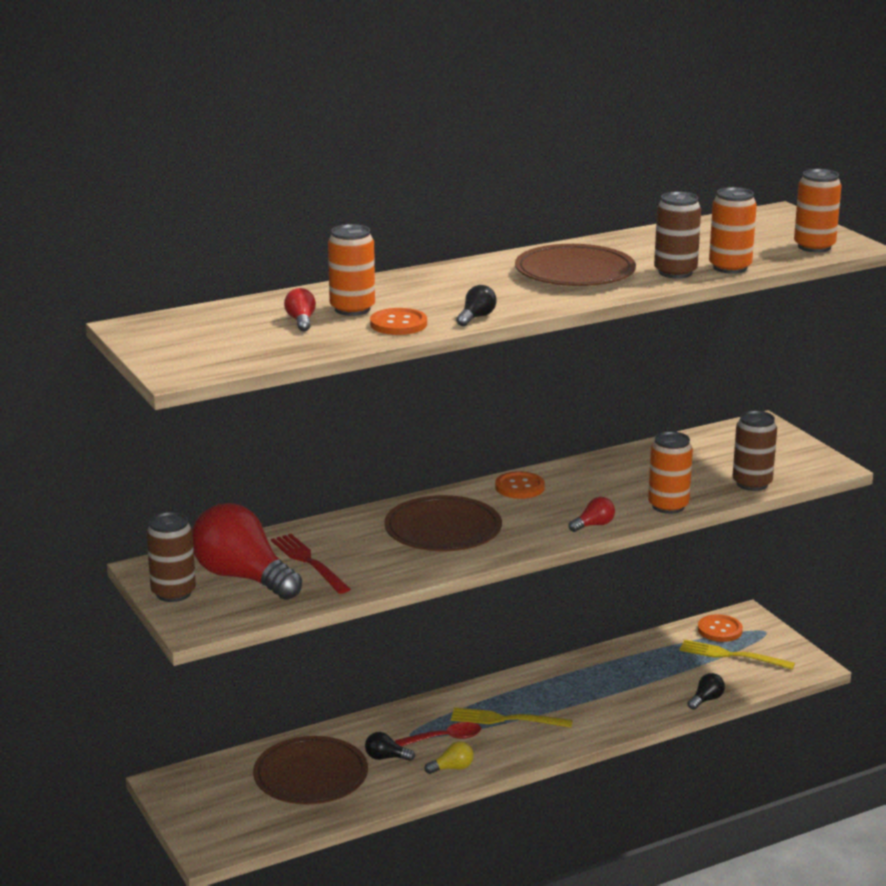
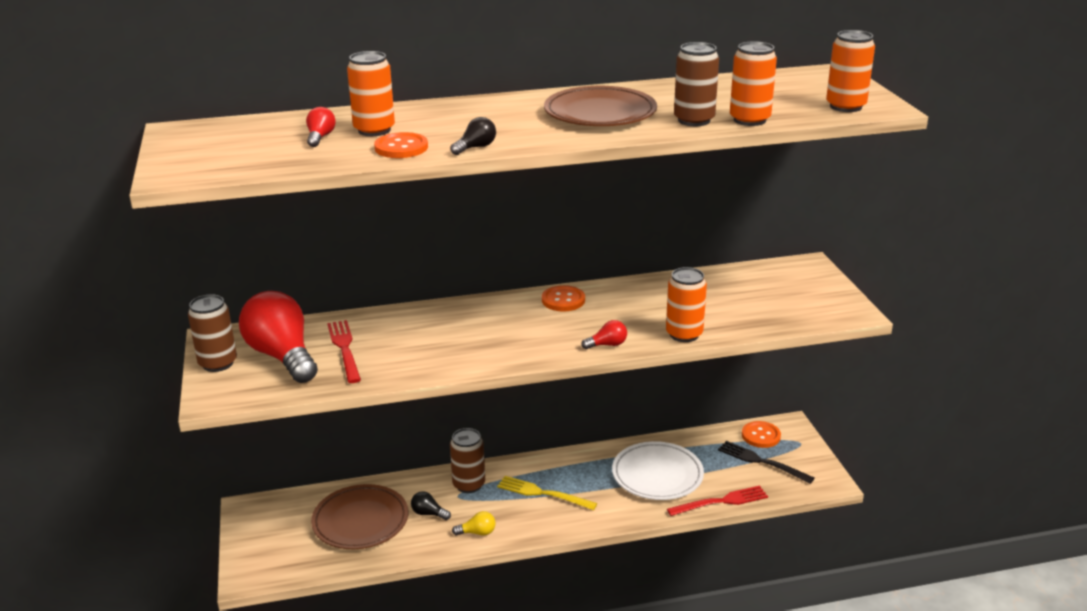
camera: 15 degrees right, 5 degrees up
brown plate [384,495,502,551] -> none
red spoon [395,722,481,746] -> none
yellow fork [679,640,795,670] -> black fork [718,441,815,484]
black light bulb [688,673,725,710] -> red fork [667,486,768,516]
brown can [733,411,777,491] -> brown can moved to [450,428,485,493]
none -> white plate [612,441,704,500]

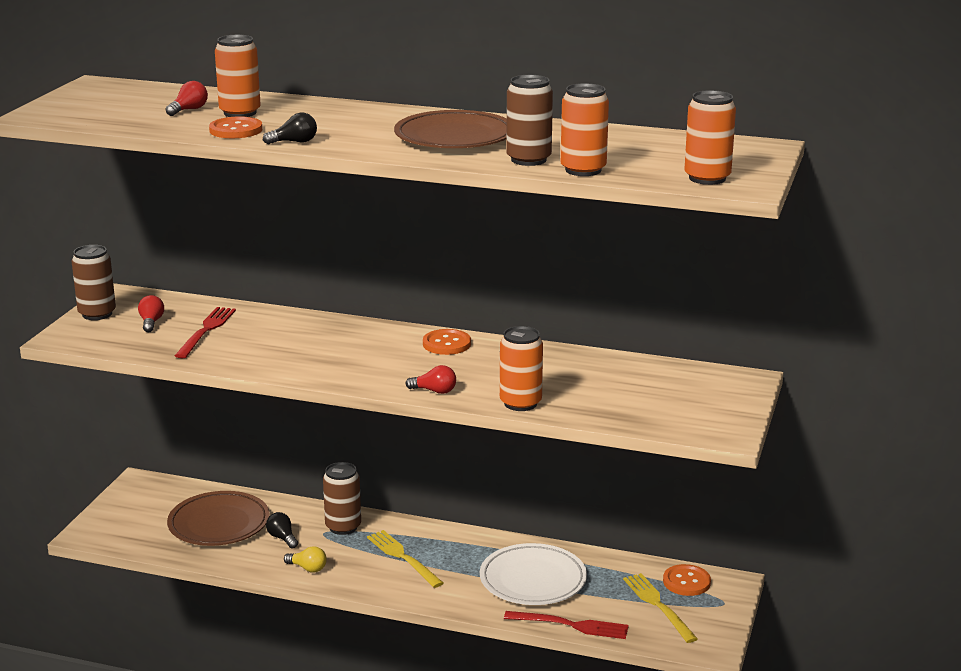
camera: 30 degrees right, 5 degrees down
red light bulb [239,291,318,383] -> red light bulb [138,295,164,332], size x0.41
black fork [718,441,815,484] -> yellow fork [623,573,698,643]

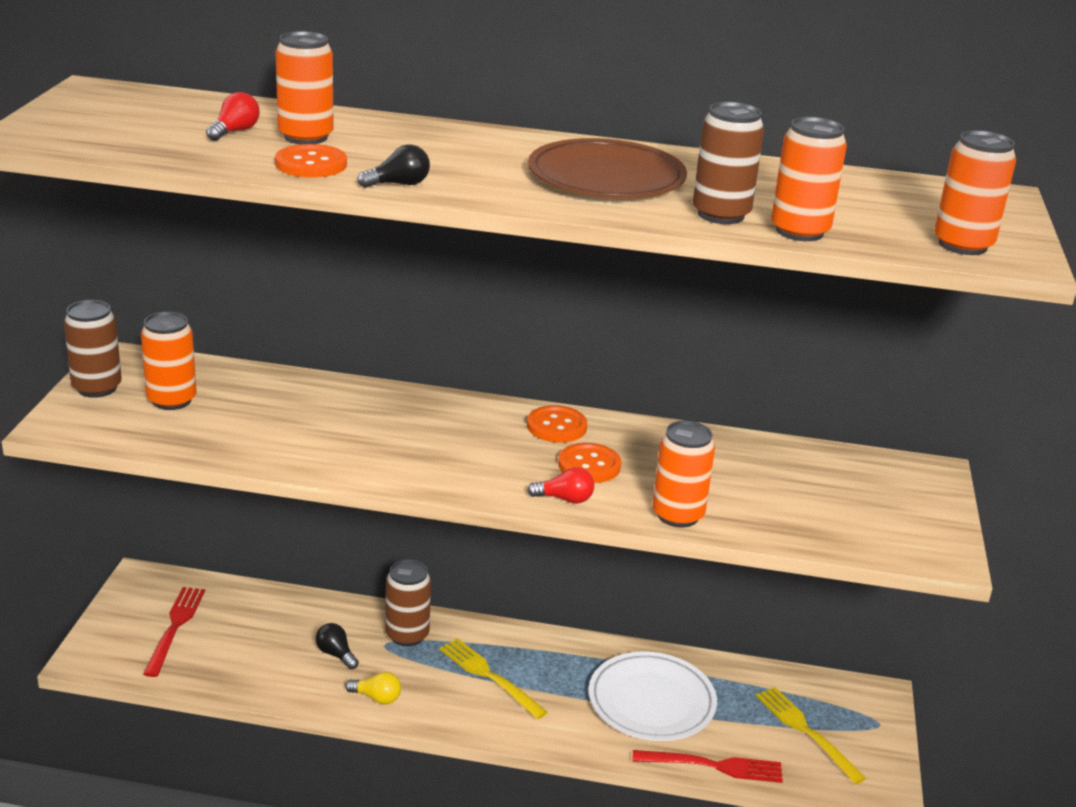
camera: 10 degrees left, 5 degrees up
red light bulb [138,295,164,332] -> orange can [141,311,197,410]
brown plate [167,491,270,546] -> none
red fork [175,307,236,358] -> red fork moved to [143,587,205,677]
orange button [663,564,711,596] -> orange button moved to [558,443,621,483]

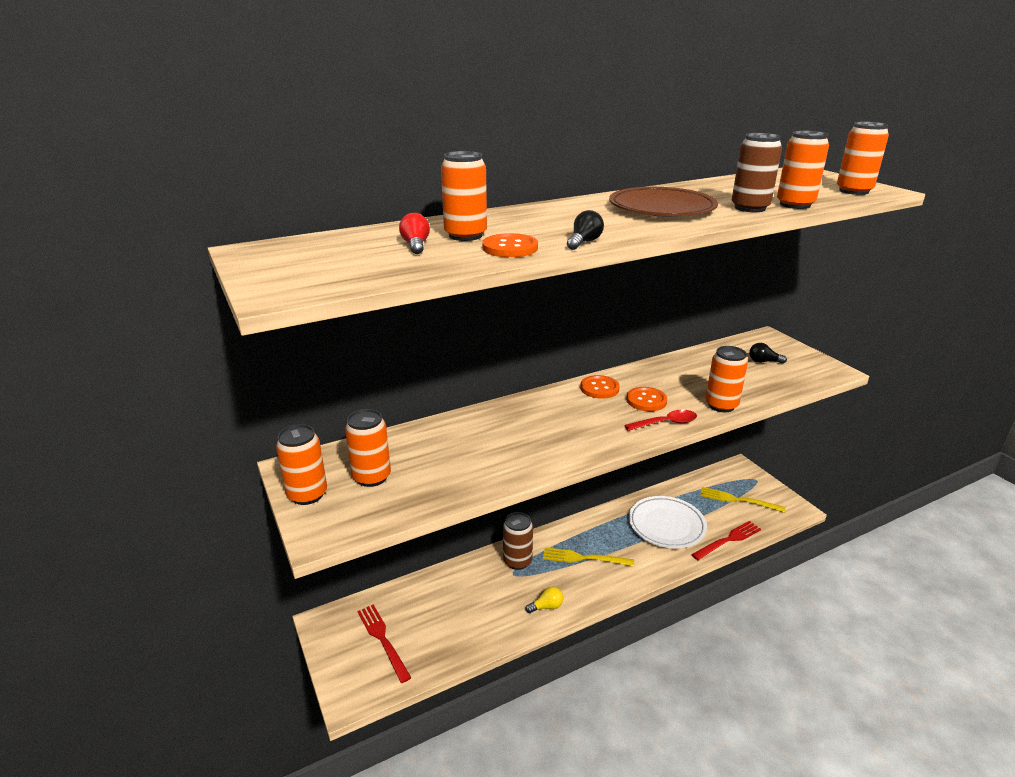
camera: 35 degrees left, 0 degrees up
brown can [64,300,122,398] -> orange can [276,424,327,505]
black light bulb [316,623,359,669] -> black light bulb moved to [749,343,787,364]
red light bulb [527,467,594,504] -> red spoon [624,410,697,431]

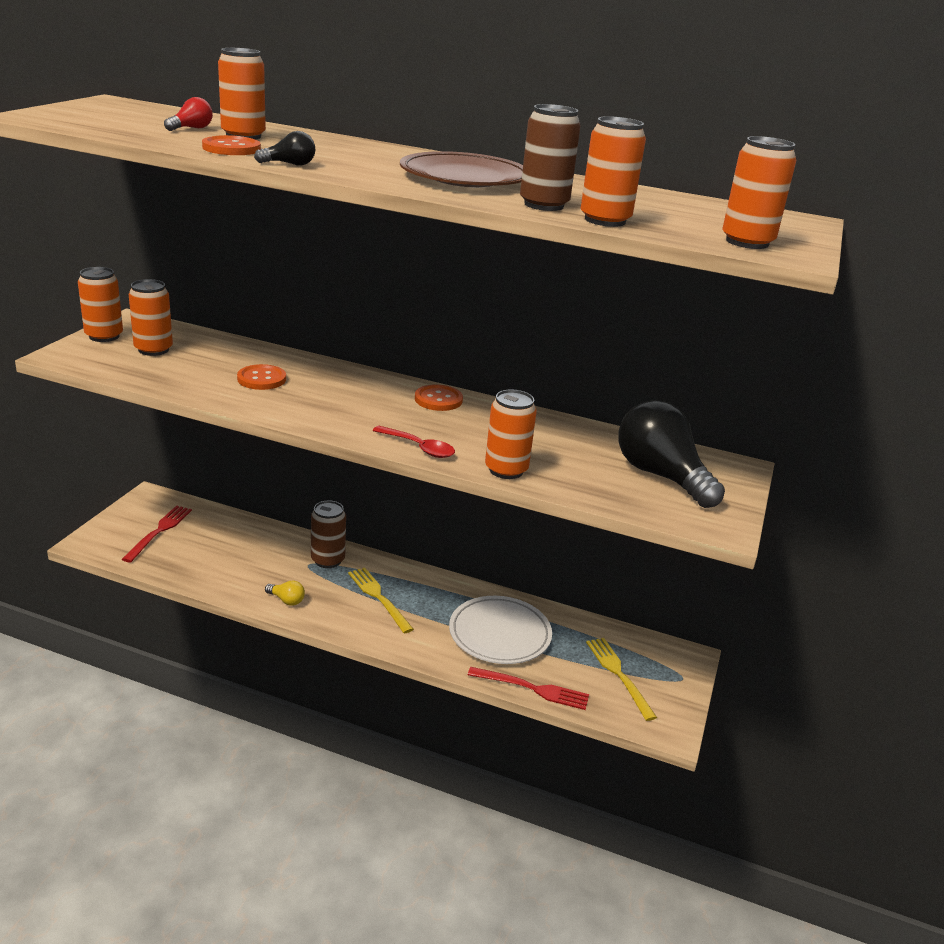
camera: 45 degrees right, 0 degrees up
orange button [626,387,667,411] -> orange button moved to [237,364,286,390]
black light bulb [749,343,787,364] -> black light bulb [618,400,725,508], size x2.43

